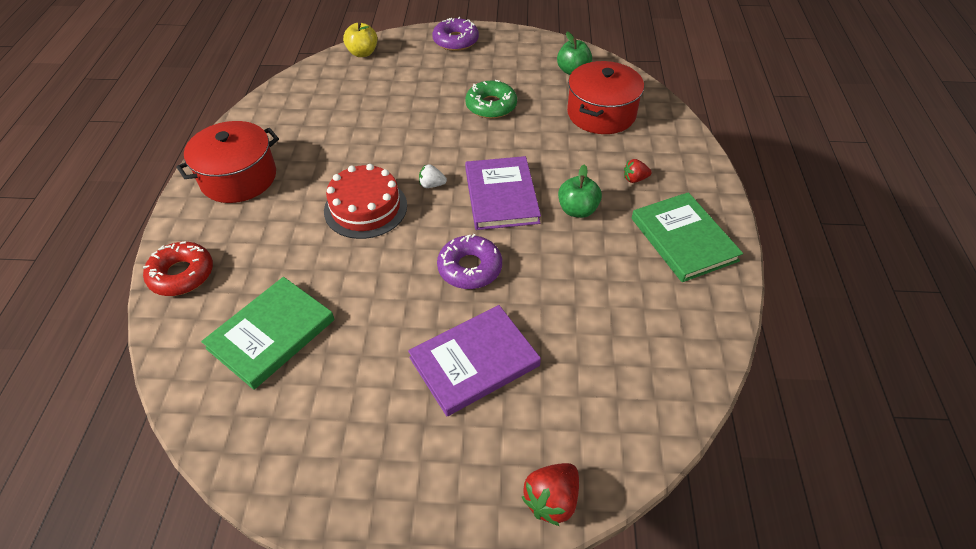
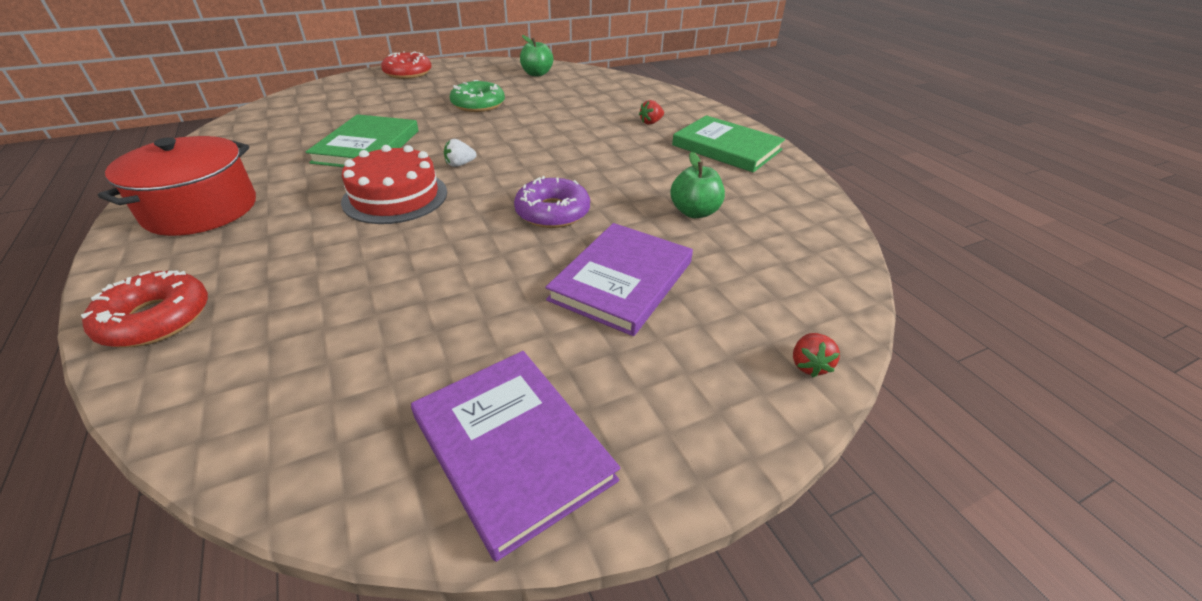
camera: 30 degrees left, 10 degrees down
green book [201,277,335,390] -> green book moved to [306,114,419,167]
yellow apple [343,22,378,57] -> none
purple donut [432,17,479,51] -> red donut [381,51,432,79]
purple book [465,156,541,230] -> purple book moved to [411,351,620,562]
red strawberry [522,463,579,526] -> red strawberry [793,333,840,377], size x0.62
green apple [558,164,602,218] -> green apple moved to [670,152,725,218]
red pot [567,61,644,134] -> none

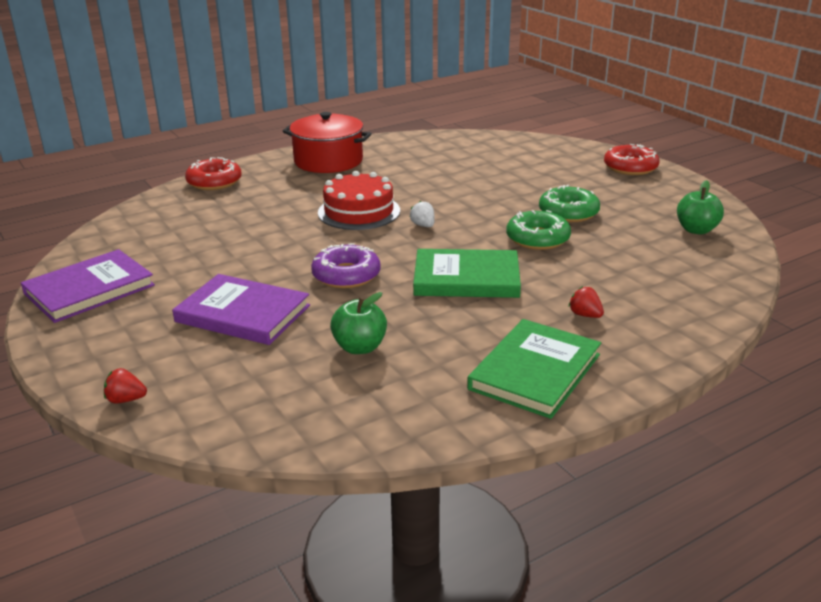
camera: 85 degrees right, 10 degrees down
green book [306,114,419,167] -> green book moved to [413,249,521,298]
none -> green donut [506,210,571,250]

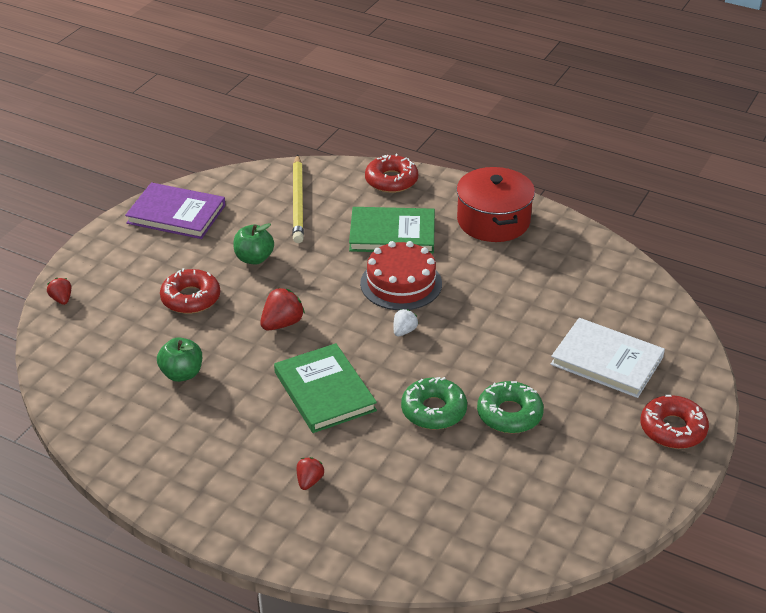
camera: 60 degrees right, 10 degrees up
purple book [172,274,310,345] -> red donut [160,268,220,314]
purple donut [311,243,381,288] -> red strawberry [260,288,305,331]
green book [467,319,601,419] -> green book moved to [349,207,435,254]
green apple [677,180,724,234] -> green apple moved to [233,223,274,265]
none -> yellow pencil [293,154,304,243]
none -> white book [551,318,665,398]

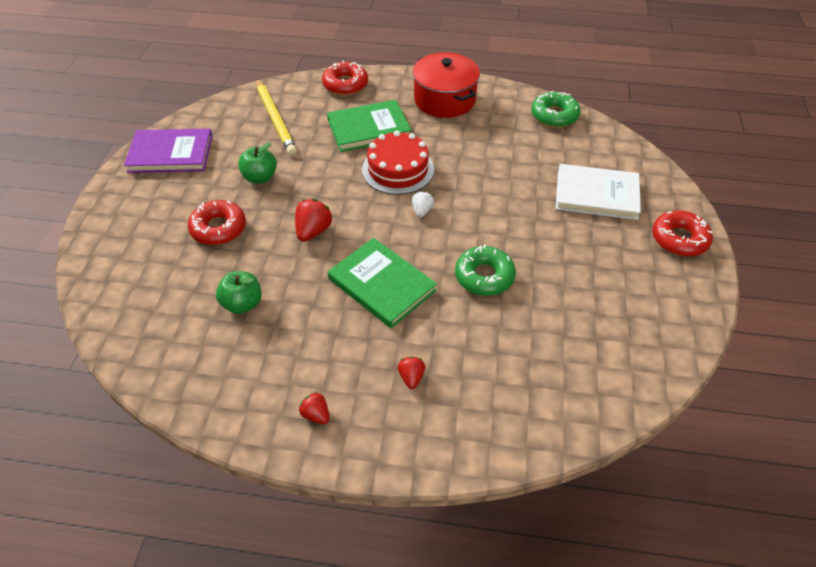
camera: 20 degrees left, 10 degrees up
red strawberry [47,278,72,305] -> red strawberry moved to [299,392,330,424]
green donut [477,381,544,433] -> green donut moved to [531,91,581,127]

